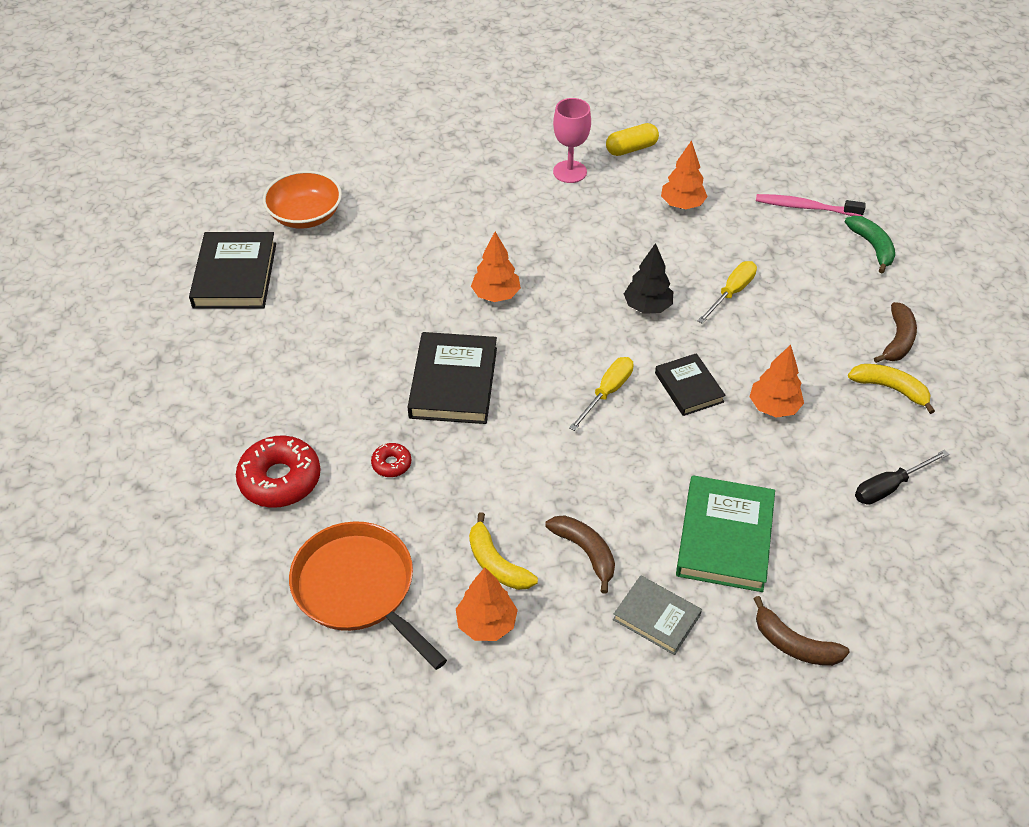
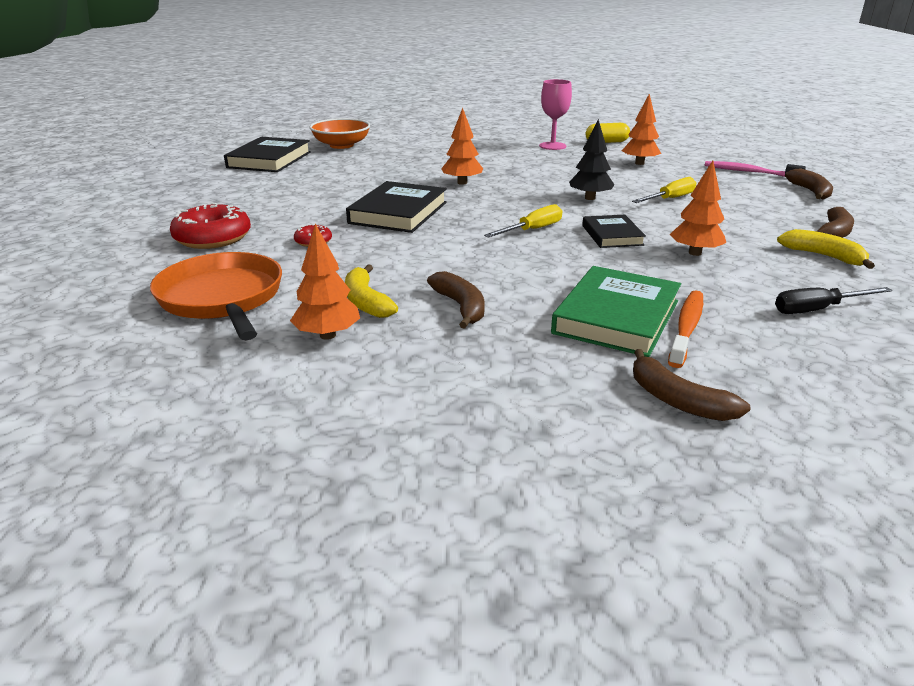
camera: 15 degrees right, 20 degrees down
grey book [613,575,702,655] -> none
green banana [845,216,895,273] -> brown banana [785,168,833,200]
none -> orange toothbrush [668,290,703,368]

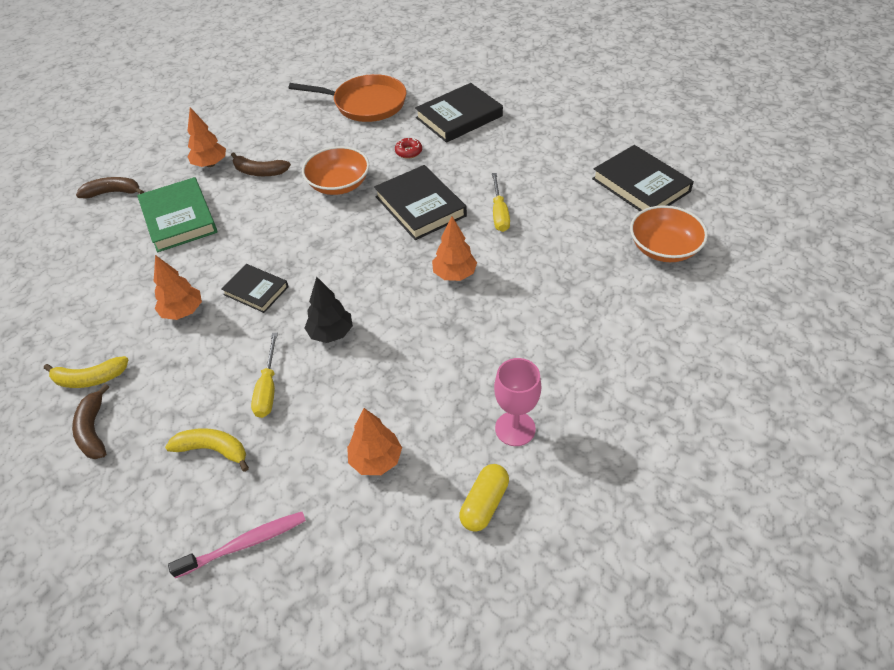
camera: 130 degrees right, 20 degrees up
red donut [170,203,251,249] -> black book [415,83,503,143]
orange tree [290,223,360,340] -> orange tree moved to [187,107,226,167]
yellow banana [345,264,398,318] -> yellow banana moved to [165,428,249,472]
yellow screwdriver [484,204,562,238] -> yellow screwdriver moved to [492,173,510,232]
orange toothbrush [668,290,703,368] -> none
black screwdriver [775,287,892,314] -> none
brown banana [785,168,833,200] -> none
none -> orange bowl [302,146,369,195]

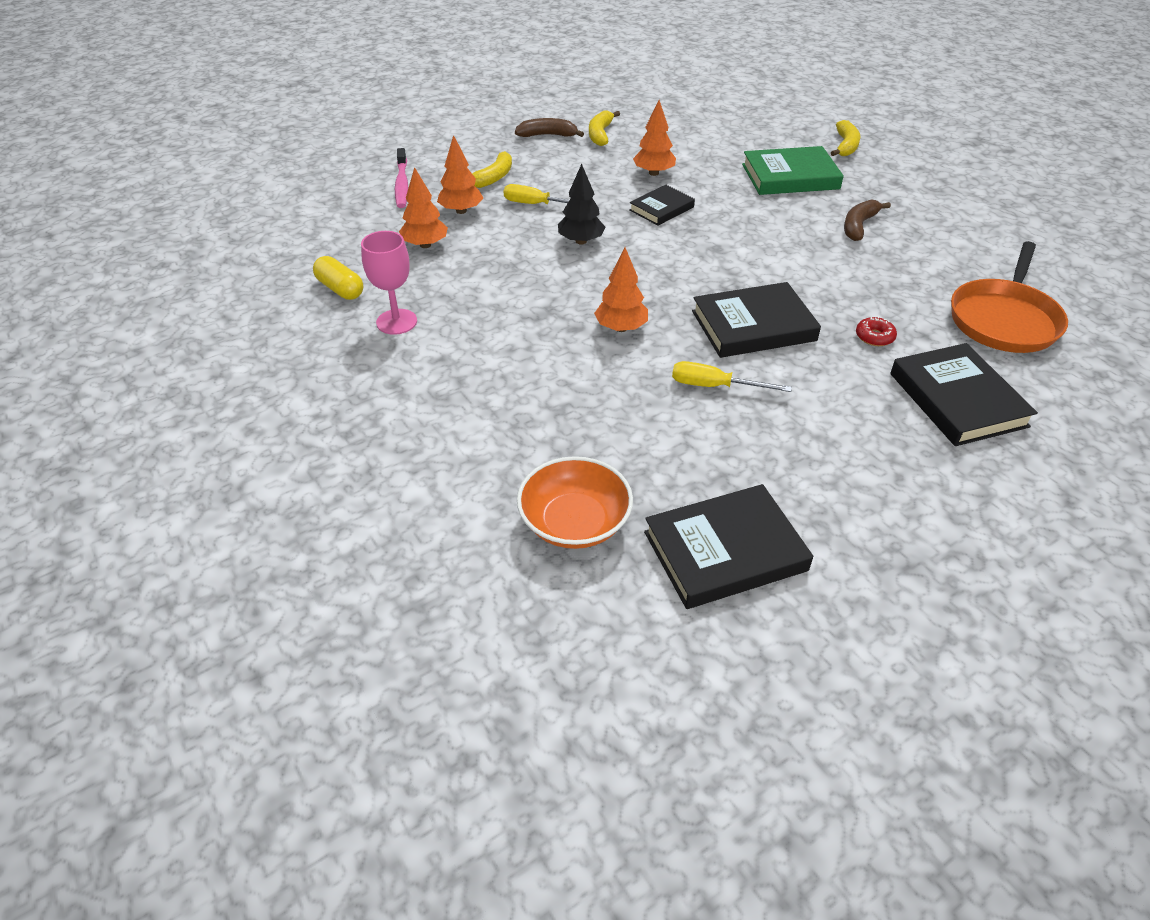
camera: 105 degrees right, 5 degrees down
brown banana [76,177,144,198] -> yellow banana [831,120,860,156]
orange tree [187,107,226,167] -> orange tree moved to [437,135,483,214]
orange bowl [302,146,369,195] -> none

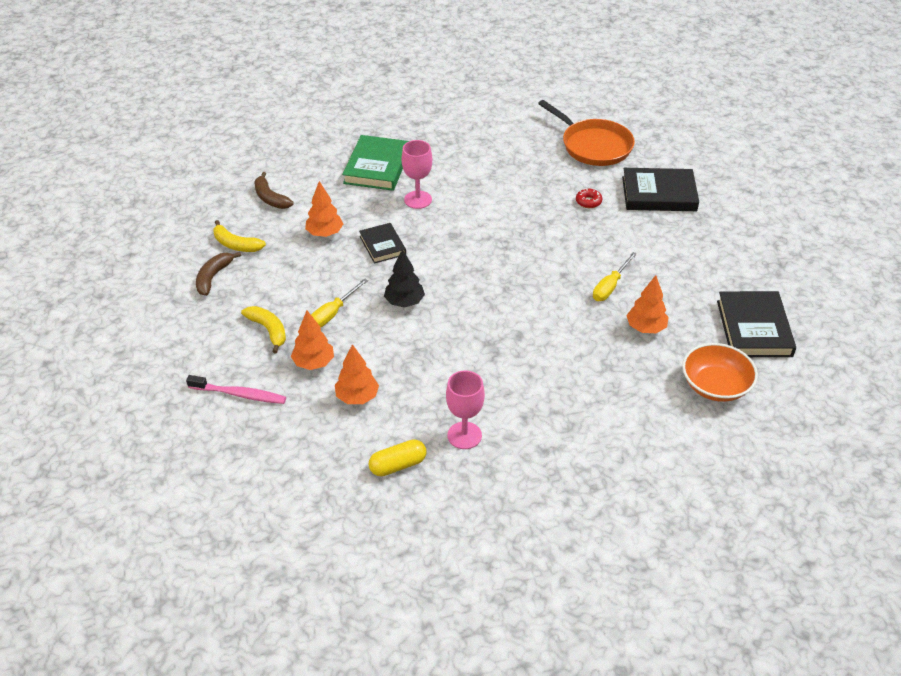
camera: 70 degrees left, 0 degrees up
orange tree [594,248,648,332] -> orange tree moved to [626,275,669,333]
black book [692,282,821,358] -> none
yellow banana [831,120,860,156] -> none
brown banana [844,199,891,241] -> brown banana moved to [254,172,294,209]
none -> pink goblet [402,140,432,209]

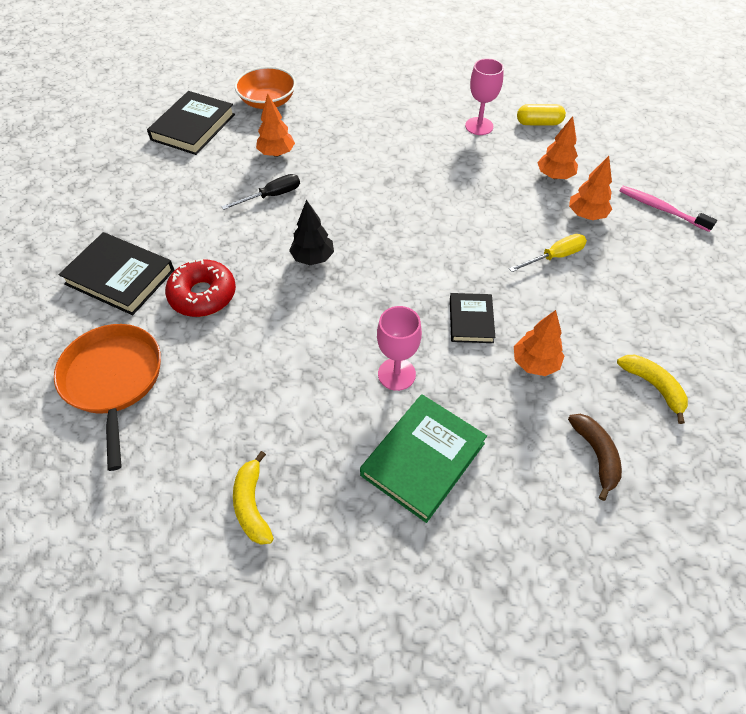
camera: 155 degrees left, 10 degrees up
brown banana [196,252,241,296] -> none
yellow banana [241,306,286,354] -> yellow banana moved to [233,451,274,545]
black tree [384,249,425,307] -> black tree moved to [289,200,334,265]
red donut [576,188,602,208] -> red donut [165,259,236,317], size x2.05
yellow screwdriver [593,252,637,301] -> black screwdriver [221,174,300,210]

